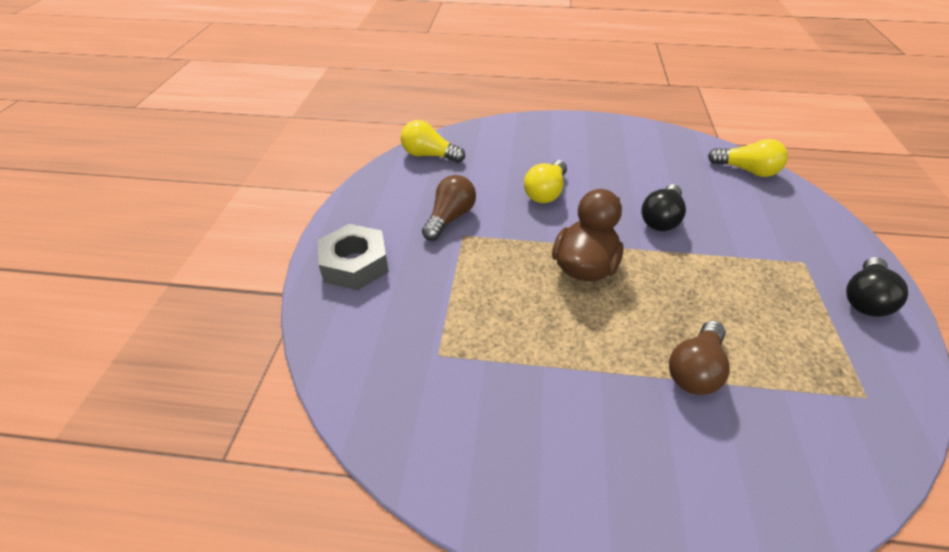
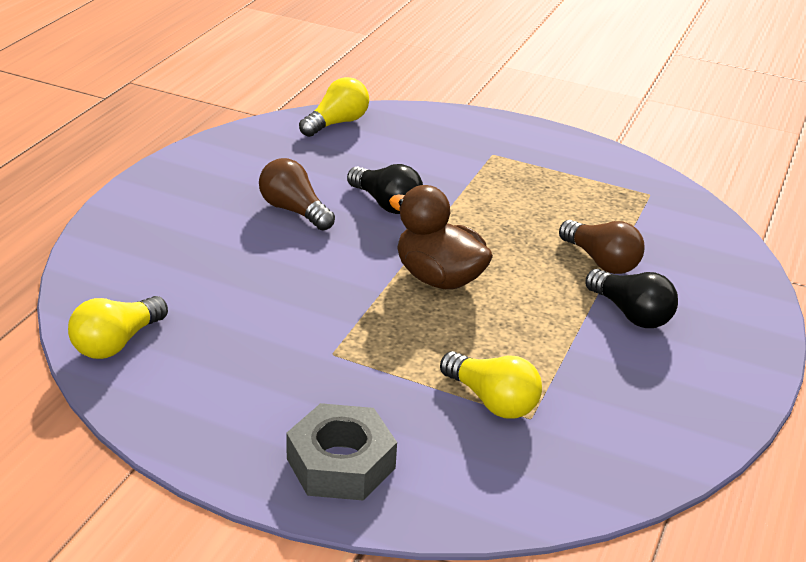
camera: 75 degrees left, 10 degrees down
brown light bulb [422,175,476,241] -> brown light bulb moved to [259,158,335,231]
yellow light bulb [524,160,567,203] -> yellow light bulb moved to [440,351,542,419]
black light bulb [846,257,908,317] -> black light bulb moved to [585,269,678,328]

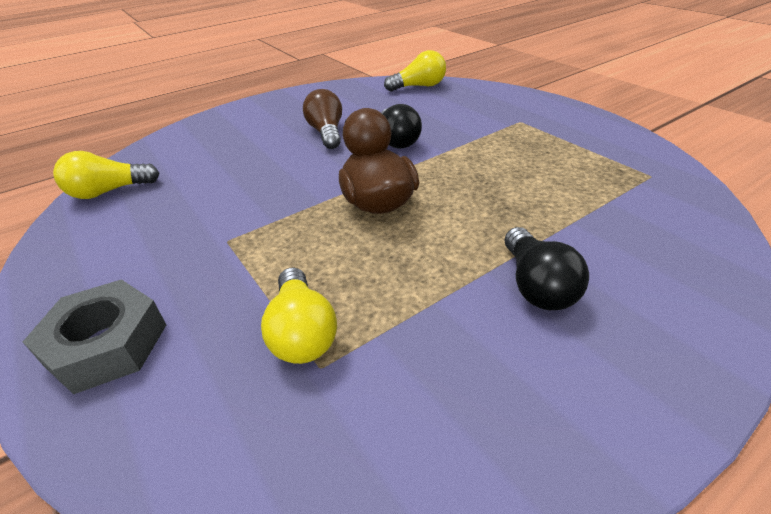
camera: 35 degrees right, 5 degrees up
brown light bulb [559,220,644,274] -> none

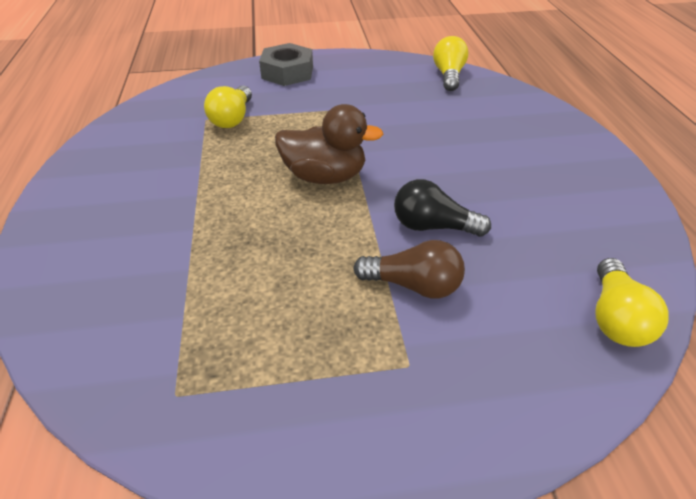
camera: 115 degrees right, 5 degrees up
yellow light bulb [261,268,337,364] -> yellow light bulb turned 90 degrees counterclockwise [204,85,252,128]
brown light bulb [303,89,342,149] -> brown light bulb moved to [353,240,465,299]
black light bulb [505,227,589,310] -> none

